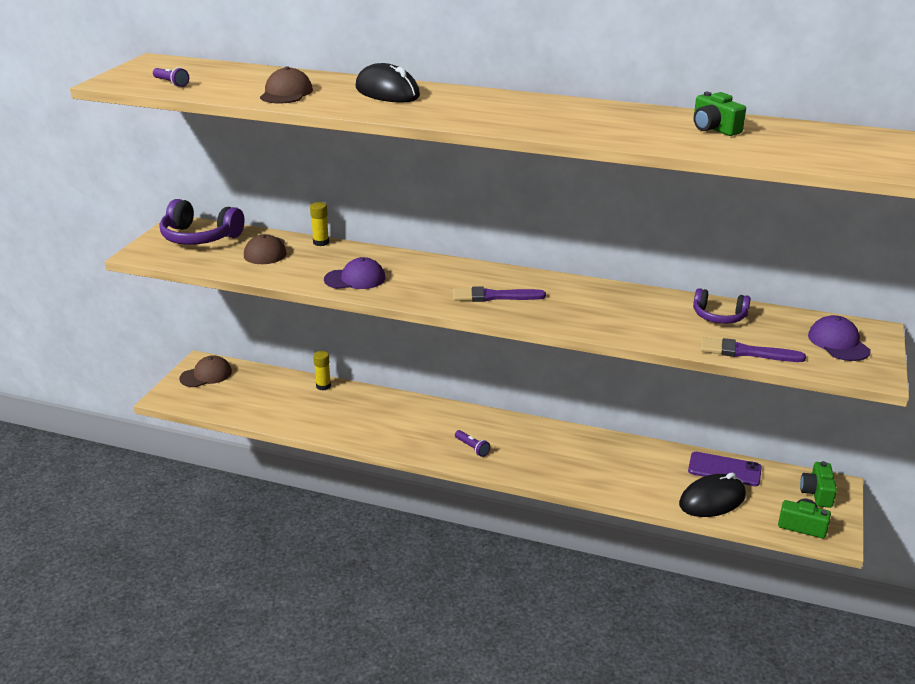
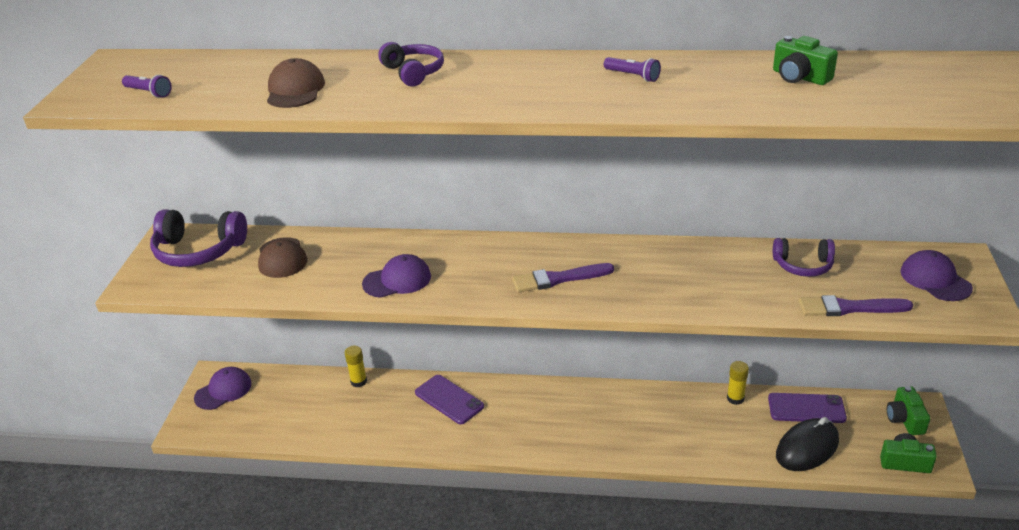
camera: 10 degrees left, 5 degrees up
brown cap [179,355,232,387] -> purple cap [194,367,251,410]
yellow glue stick [310,202,329,246] -> yellow glue stick moved to [727,361,749,405]
black mouse [355,63,420,103] -> purple headphones [378,42,444,87]
purple flashlight [455,430,490,457] -> purple flashlight moved to [604,57,661,82]
none -> purple phone [415,375,484,424]

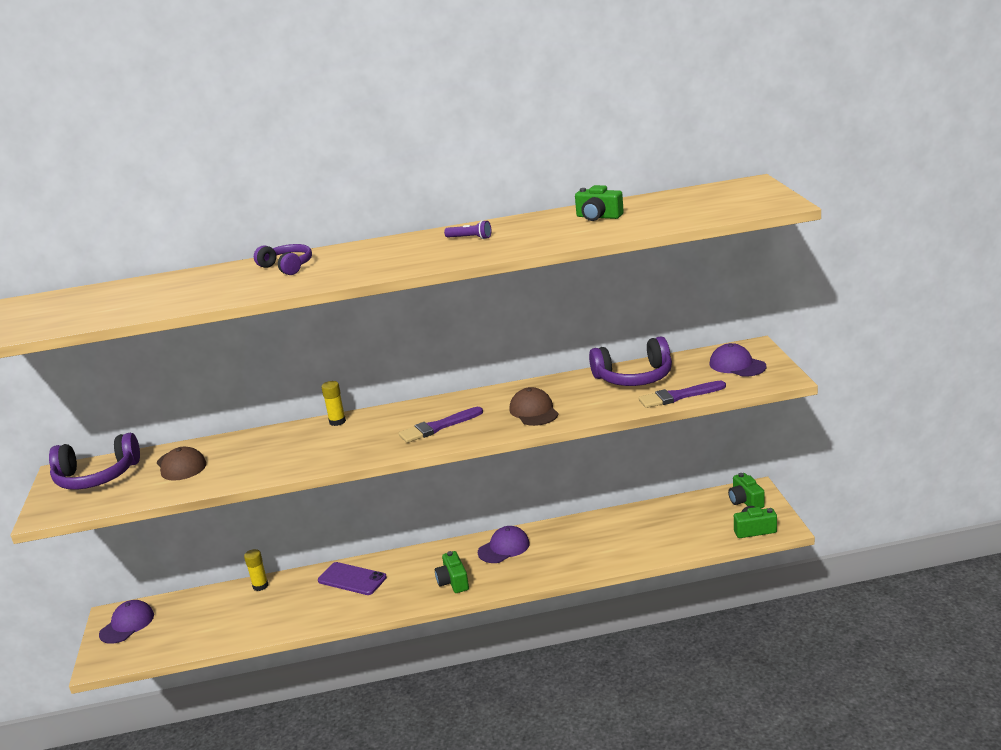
camera: 15 degrees left, 10 degrees down
purple flashlight [122,75,172,98] -> none
brown cap [267,58,325,108] -> brown cap moved to [509,387,559,426]
purple cap [362,254,431,298] -> purple cap moved to [478,526,530,563]
yellow glue stick [727,361,749,405] -> yellow glue stick moved to [321,381,346,426]
purple phone [768,393,847,423] -> none
purple headphones [773,238,835,277] -> purple headphones [589,336,672,386], size x1.61
black mouse [776,417,839,471] -> none
none -> green camera [435,551,469,593]

